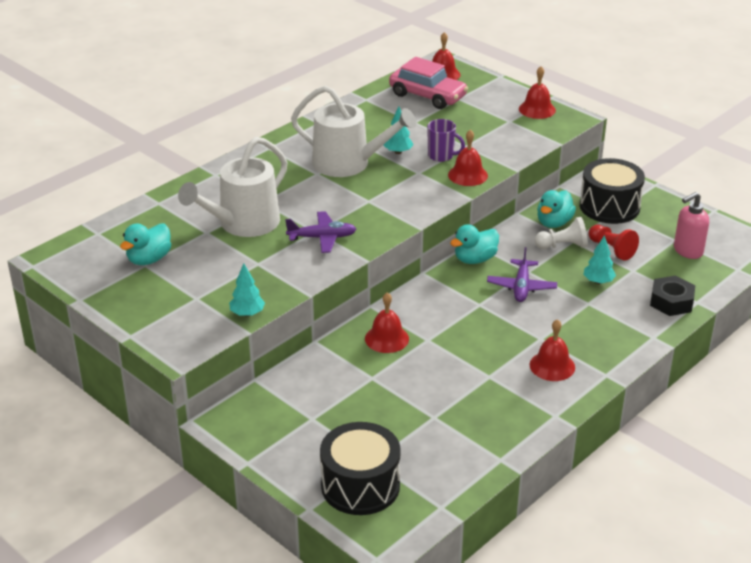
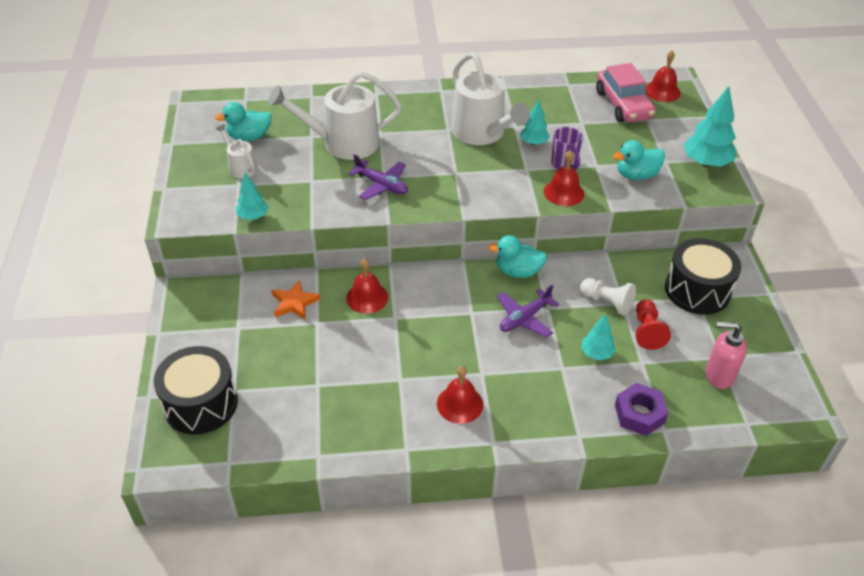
camera: 40 degrees right, 10 degrees up
red bell [519,66,556,119] -> turquoise tree [683,86,736,167]
turquoise duck [537,190,576,228] -> turquoise duck moved to [613,140,665,180]
black nut [650,275,695,316] -> purple nut [615,383,668,436]
none -> white watering can [216,124,257,179]
none -> orange star [272,280,320,319]

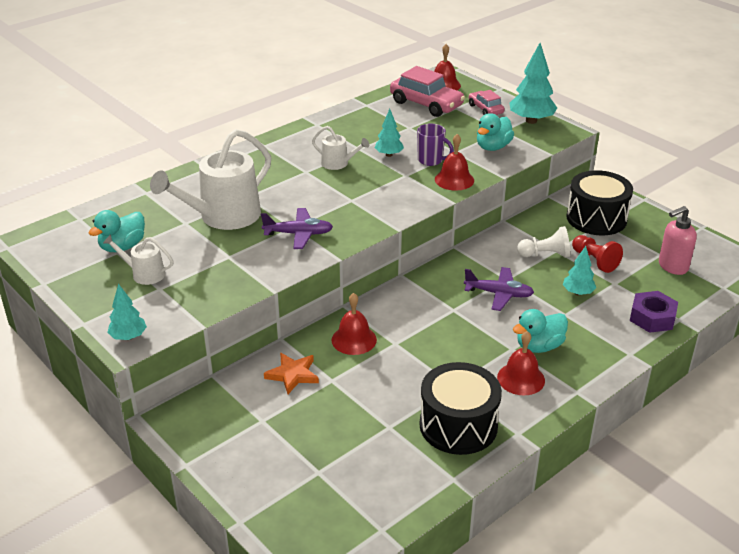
camera: 35 degrees left, 10 degrees down
black drum [154,346,238,434] -> black drum moved to [419,362,502,455]
turquoise tree [236,173,269,220] -> turquoise tree moved to [107,284,147,340]
white watering can [451,52,530,145] -> white watering can [312,126,369,170], size x0.49
turquoise duck [488,235,547,278] -> turquoise duck moved to [513,309,568,353]
purple plane [497,284,559,338] -> purple plane turned 90 degrees counterclockwise [464,267,534,311]
none -> pink car [469,90,505,115]

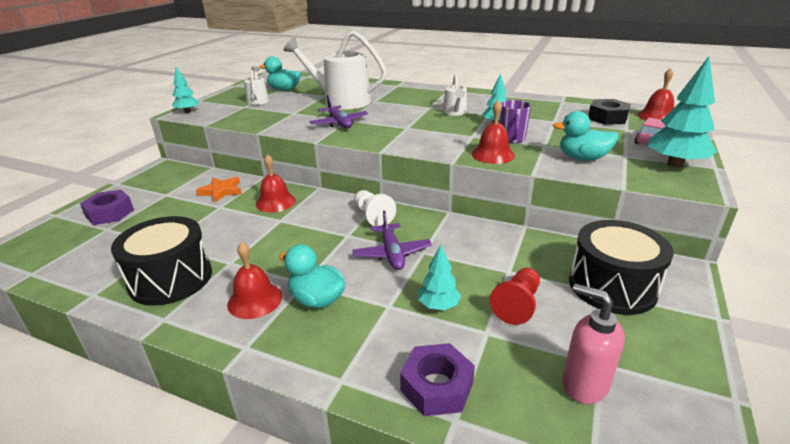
camera: 65 degrees right, 5 degrees down
pink car [390,66,465,117] -> black nut [588,99,631,125]
white pawn [517,226,570,258] -> white pawn moved to [354,190,396,226]
none -> purple nut [80,190,134,225]

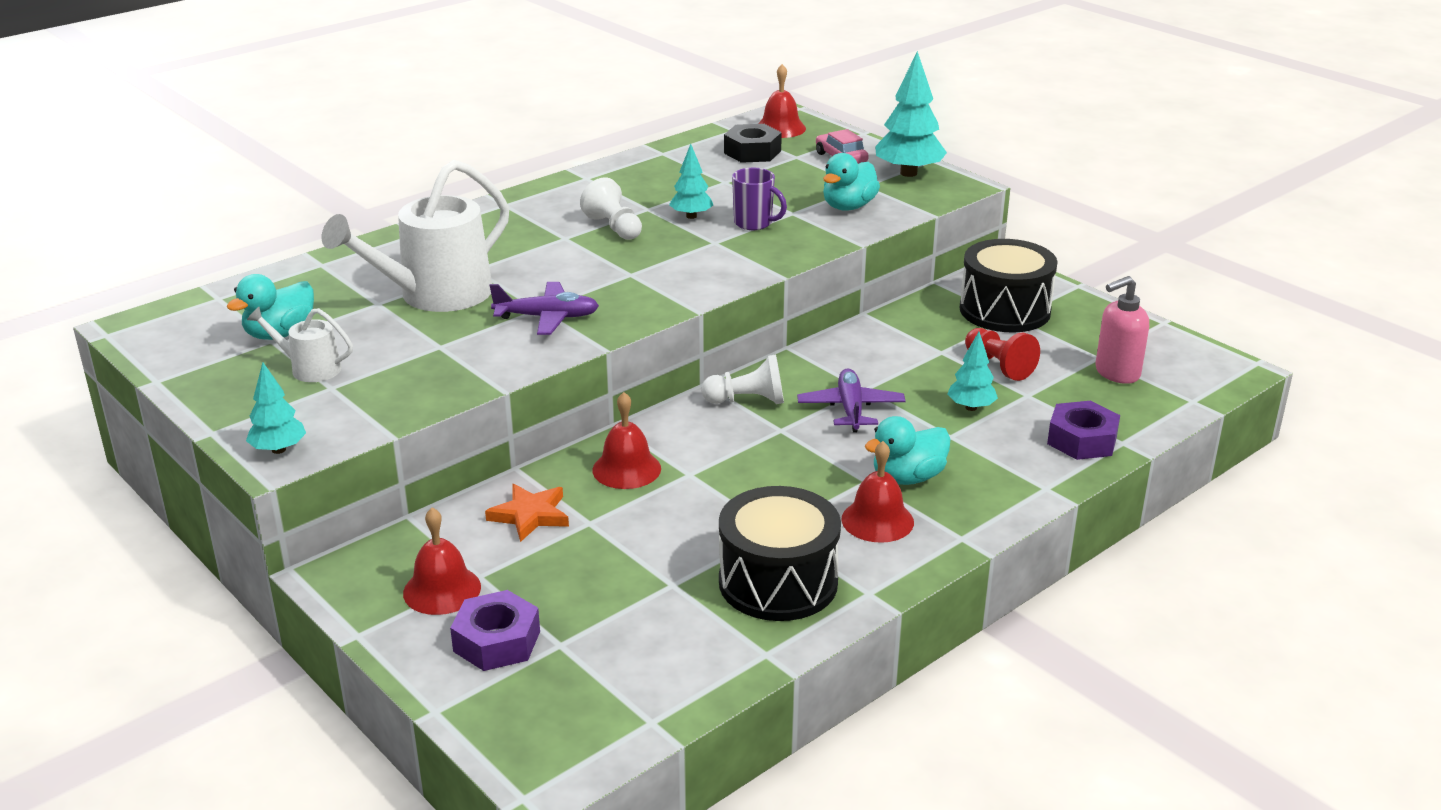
camera: 65 degrees left, 0 degrees up
purple plane [352,210,432,270] -> purple plane turned 105 degrees counterclockwise [797,368,906,432]
white watering can [443,74,467,116] -> white pawn [580,177,642,240]
red bell [472,100,515,164] -> red bell moved to [403,507,481,615]

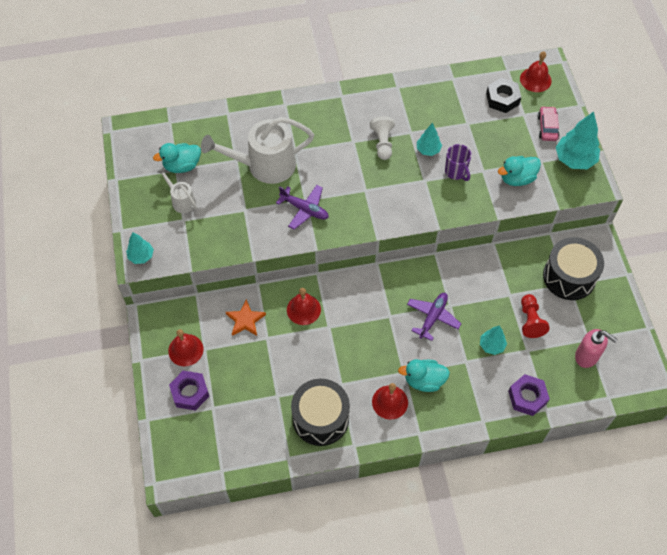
camera: 30 degrees right, 30 degrees up
white pawn [702,354,784,404] -> none
pink soap dispenser [1095,276,1149,384] -> pink soap dispenser turned 150 degrees counterclockwise [575,329,618,368]

